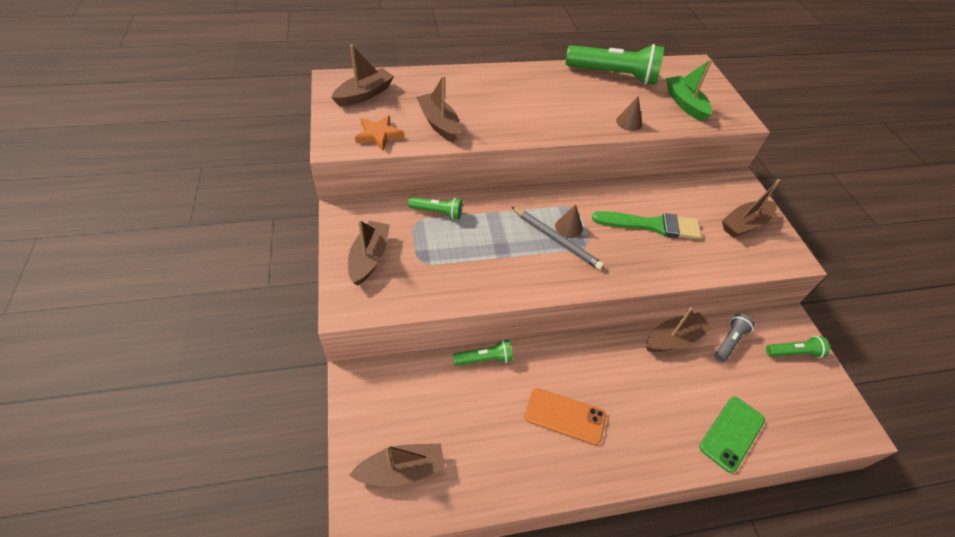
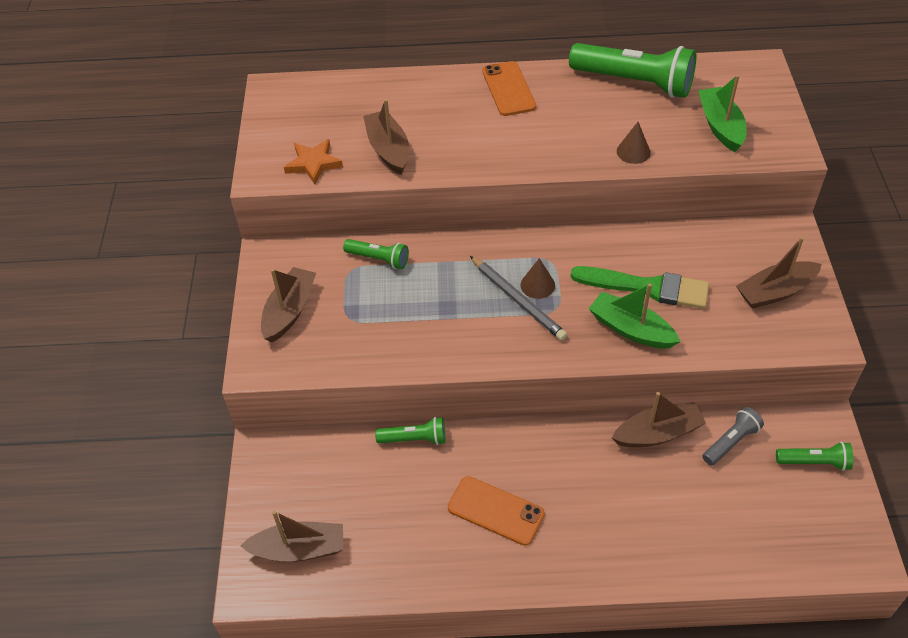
camera: 15 degrees right, 0 degrees up
brown boat [331,44,394,106] -> none
green phone [699,397,765,473] -> none
none -> orange phone [482,61,536,116]
none -> green boat [589,283,681,349]

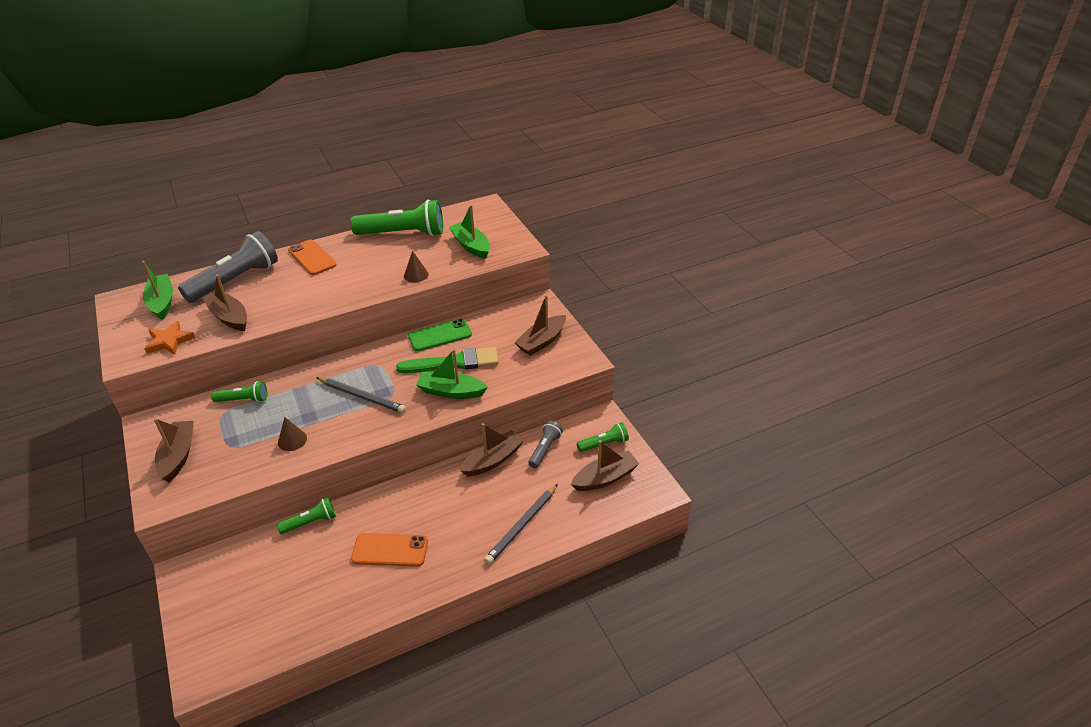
camera: 25 degrees left, 10 degrees down
brown boat [240,510,343,562] -> brown boat moved to [571,440,639,491]
brown cone [521,258,555,299] -> brown cone moved to [278,417,307,451]
none -> green boat [142,261,173,320]
none -> grey flashlight [178,231,278,303]
none -> green phone [408,319,472,351]
none -> grey pencil [484,484,558,564]

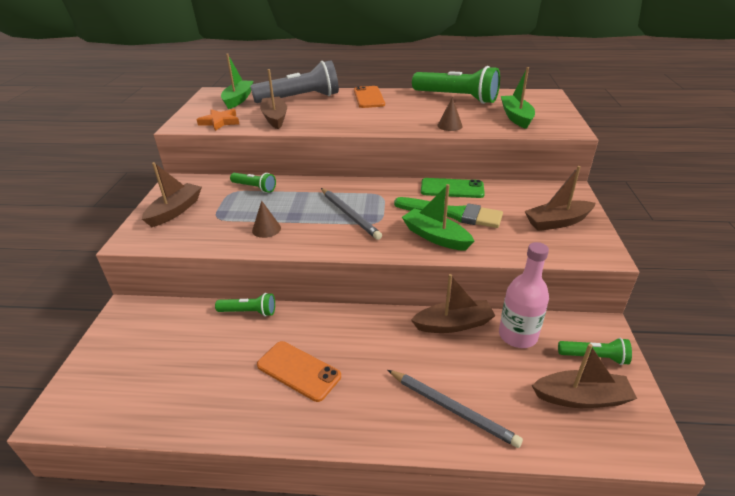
camera: 30 degrees right, 5 degrees down
grey pencil [484,484,558,564] -> grey pencil turned 120 degrees counterclockwise [388,370,523,448]
grey flashlight [528,421,563,468] -> pink bottle [499,242,549,348]

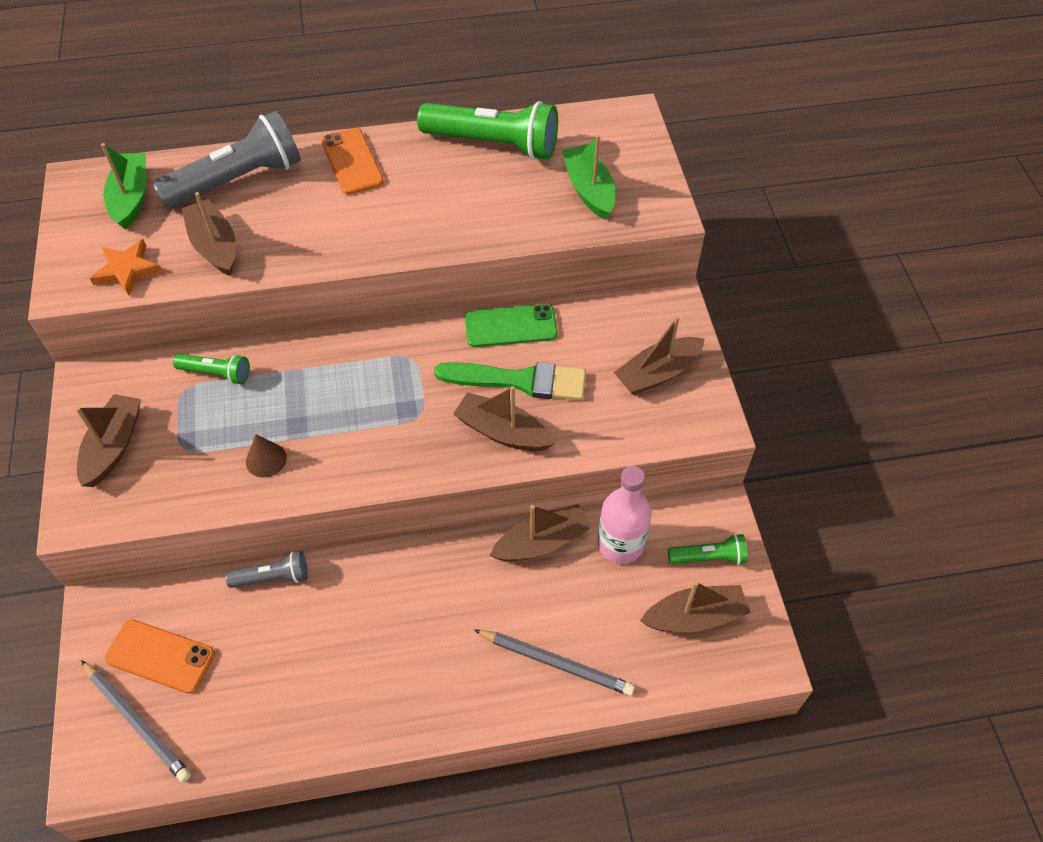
camera: 15 degrees left, 20 degrees up
green flashlight [215,293,275,317] -> grey flashlight [225,551,307,588]
orange phone [257,341,341,402] -> orange phone moved to [105,619,215,694]
grey pencil [321,188,382,240] -> grey pencil moved to [81,660,191,782]
green boat [402,184,474,251] -> brown boat [453,386,555,451]
brown cone [437,97,462,131] -> none

